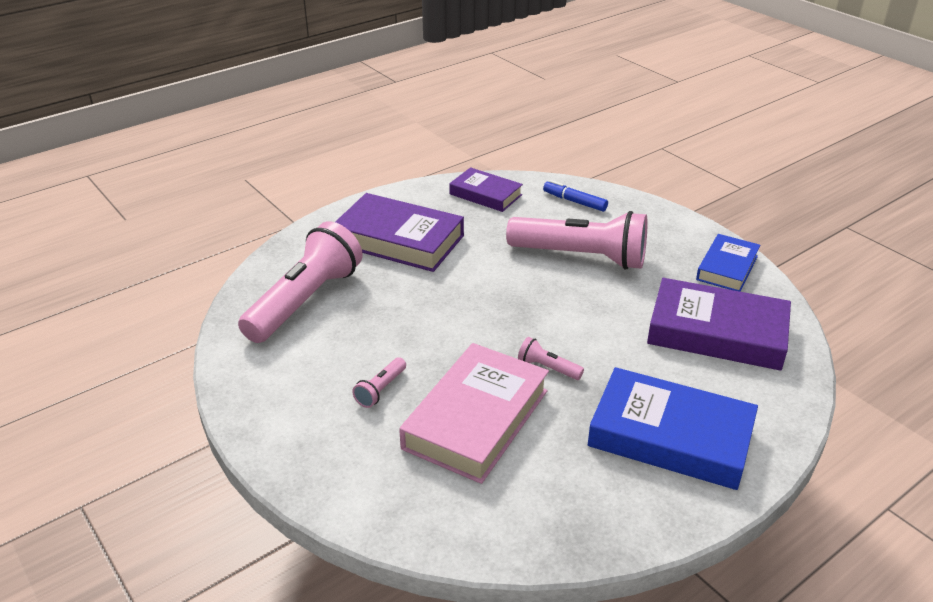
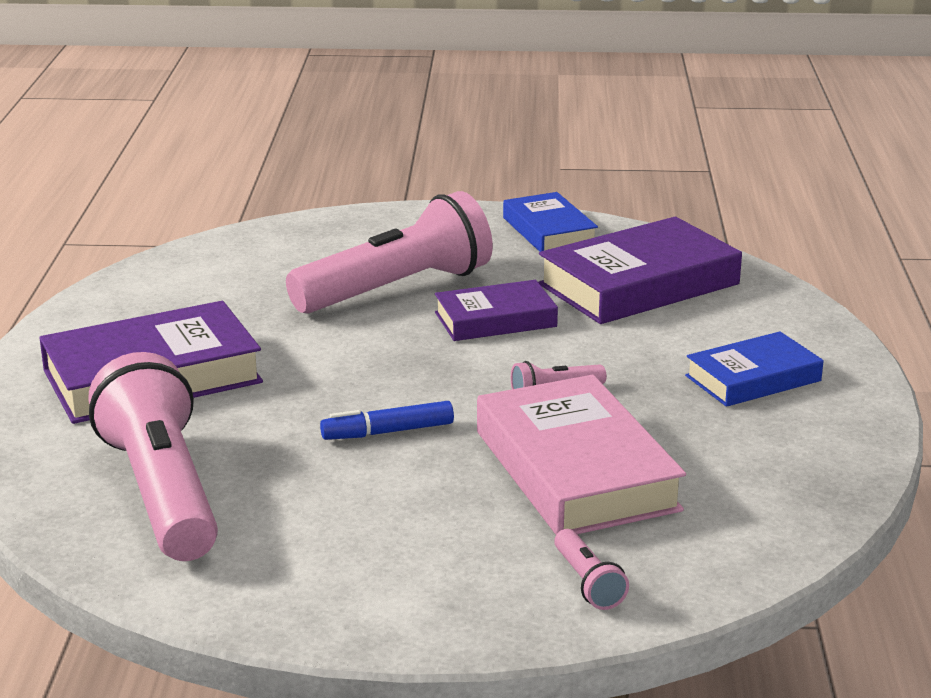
camera: 50 degrees left, 10 degrees down
pink flashlight [352,357,406,408] -> pink flashlight moved to [554,529,629,610]
purple book [449,167,523,212] -> purple book moved to [435,280,558,341]
blue marker [543,180,608,212] -> blue marker moved to [320,401,454,440]
blue book [588,367,758,490] -> blue book [685,332,824,407], size x0.60

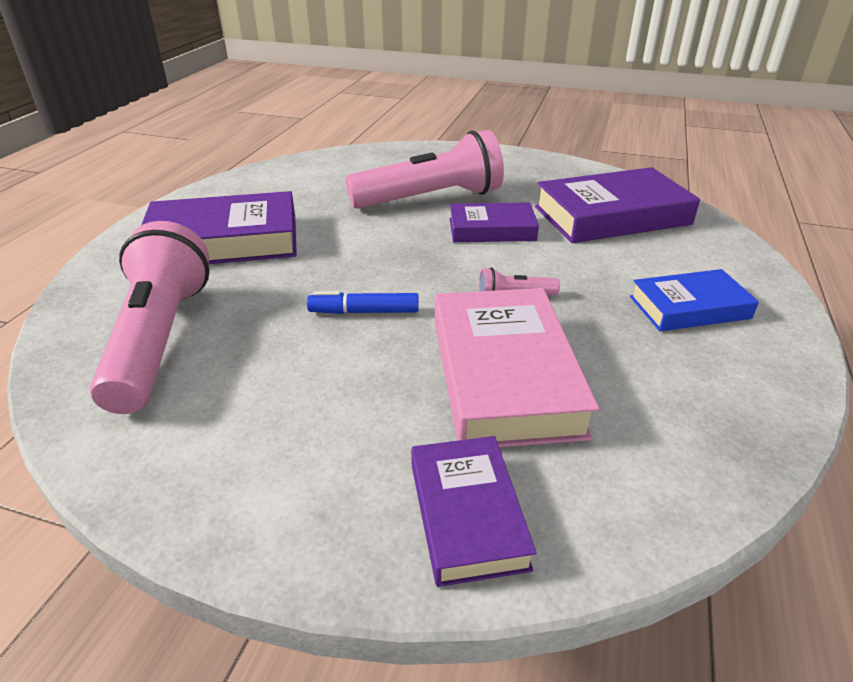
camera: 15 degrees right, 10 degrees up
blue book [503,192,598,252] -> none
pink flashlight [554,529,629,610] -> purple book [411,436,537,587]

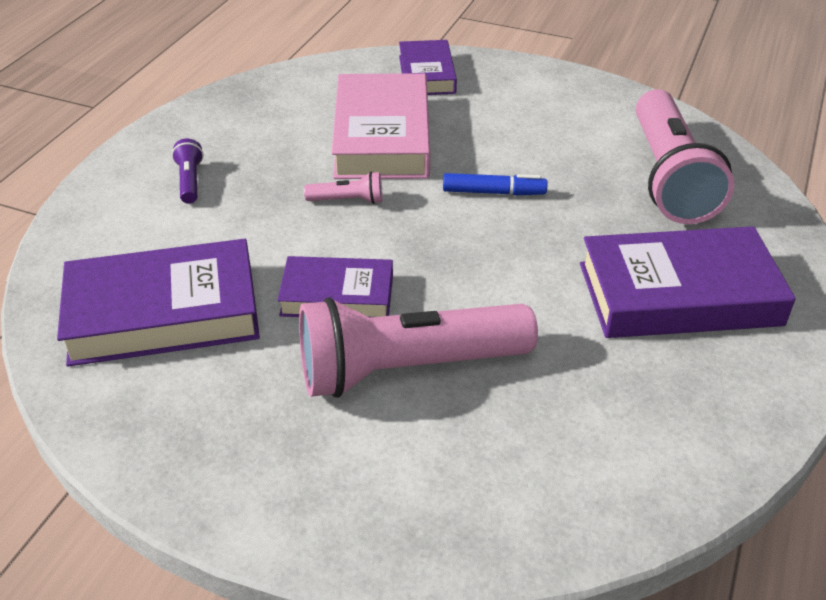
camera: 175 degrees left, 5 degrees up
blue book [630,269,759,331] -> purple flashlight [172,139,204,204]

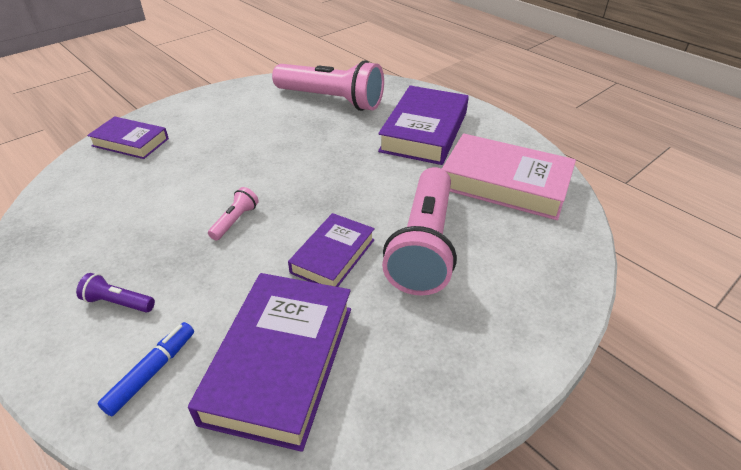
camera: 65 degrees left, 0 degrees up
pink book [331,73,430,179] -> pink book moved to [442,133,576,220]
blue marker [443,173,548,195] -> blue marker moved to [97,322,194,416]

